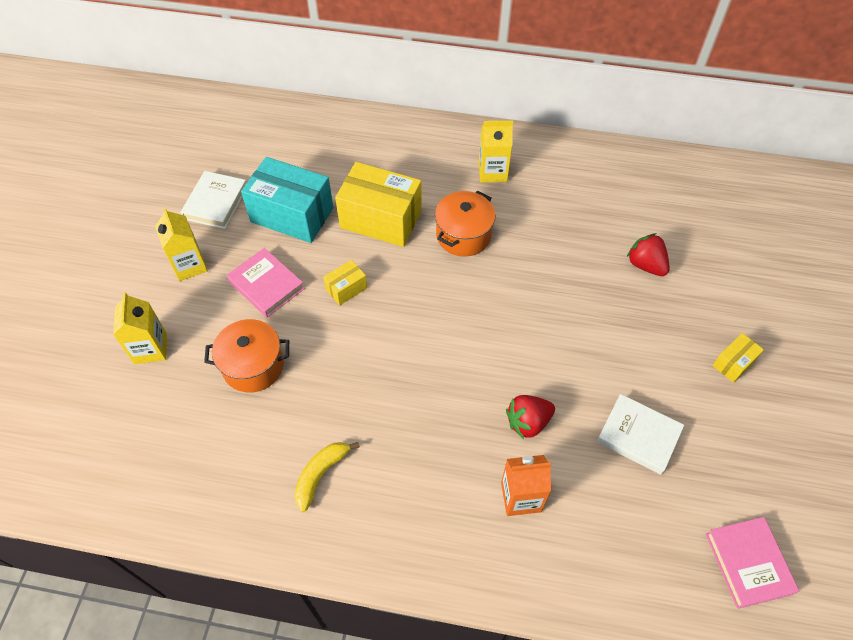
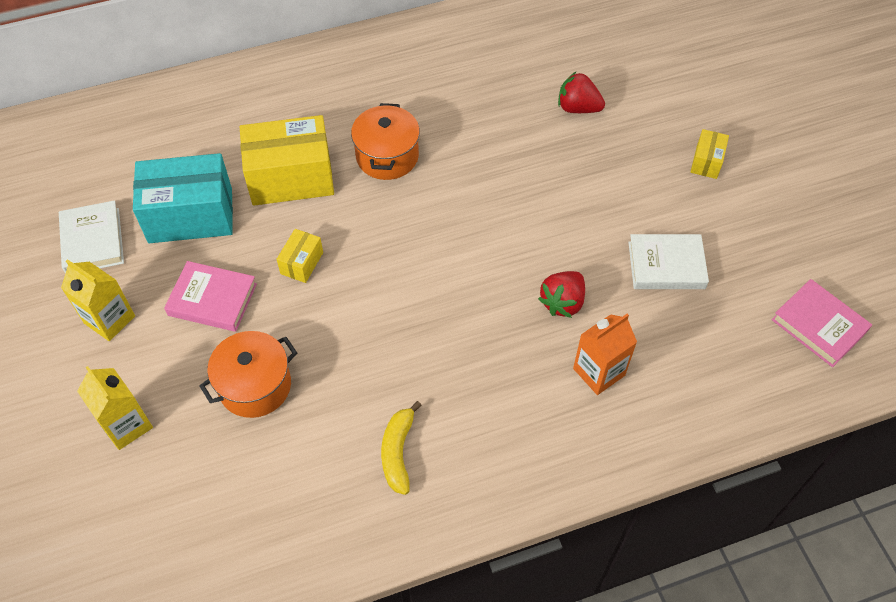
camera: 30 degrees left, 0 degrees up
yellow carton [479,121,513,182] -> none

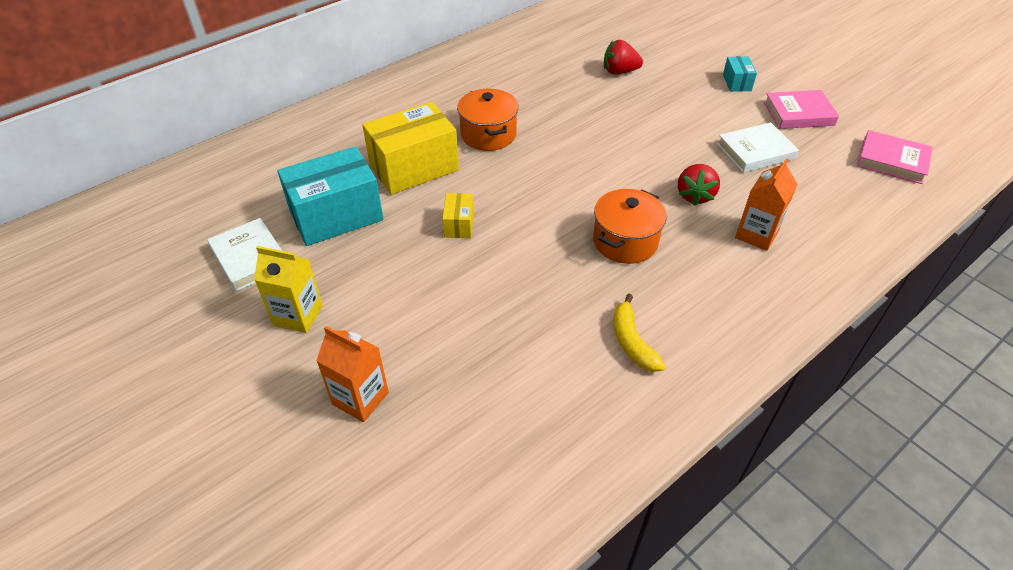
camera: 20 degrees left, 10 degrees down
yellow carton [77,366,153,450] -> orange carton [316,326,389,422]
pink book [164,261,257,332] -> pink book moved to [764,90,839,129]
orange pot [200,331,297,418] -> orange pot moved to [593,189,667,264]
yellow box [691,129,729,179] -> turquoise box [723,56,757,92]

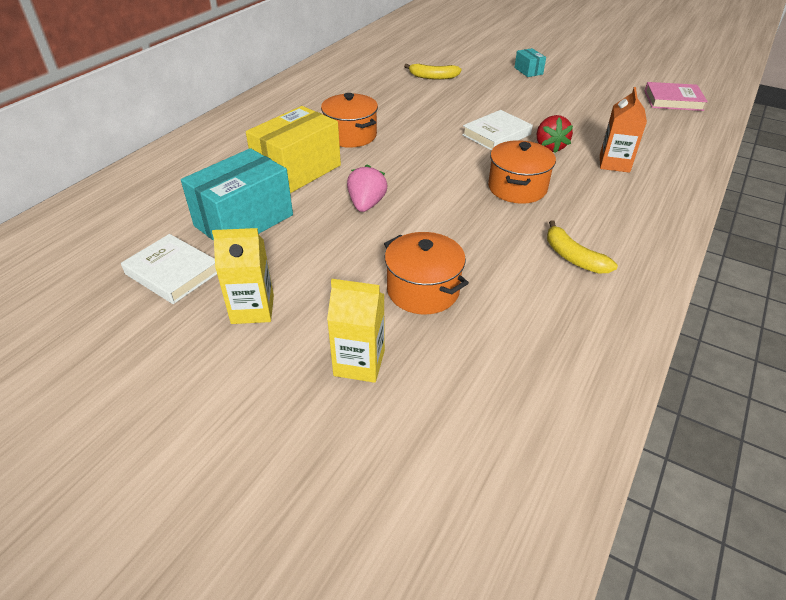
camera: 20 degrees left, 5 degrees down
orange carton [316,326,389,422] -> yellow carton [327,279,385,383]
yellow box [442,193,474,238] -> pink strawberry [347,164,388,212]
red strawberry [604,40,643,75] -> yellow banana [404,64,462,80]
white book [717,122,799,173] -> white book moved to [462,110,533,151]
pink book [764,90,839,129] -> none
none -> orange pot [384,232,469,314]

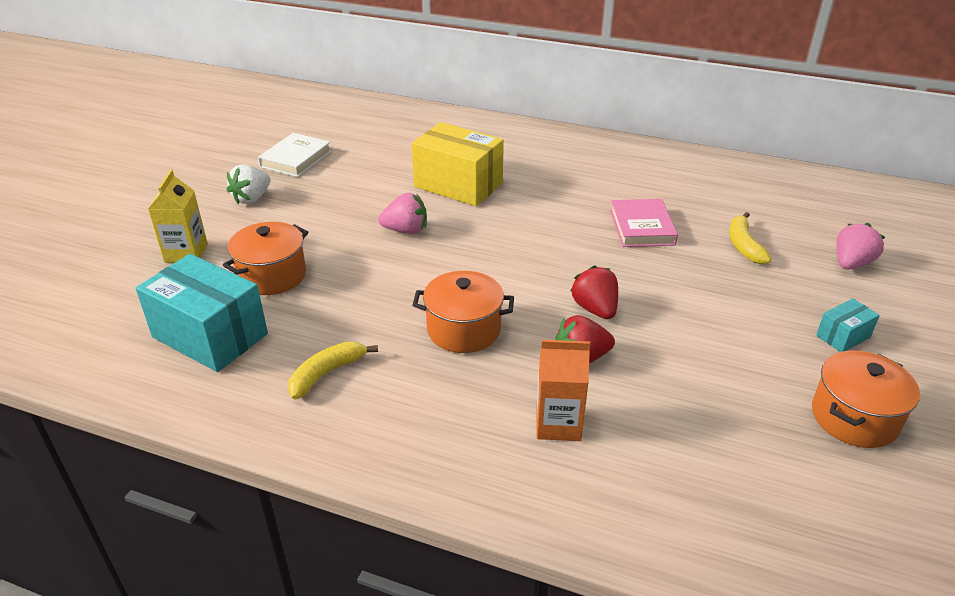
camera: 80 degrees right, 5 degrees down
turquoise box [181,148,293,240] -> turquoise box moved to [136,254,268,372]
yellow carton [212,228,274,324] -> white strawberry [227,164,270,204]
orange pot [321,93,378,148] -> orange pot moved to [812,350,920,448]
white book [462,110,533,151] -> red strawberry [570,265,618,319]
pink book [645,82,708,111] -> pink book moved to [610,199,678,247]
none -> pink strawberry [836,223,885,270]

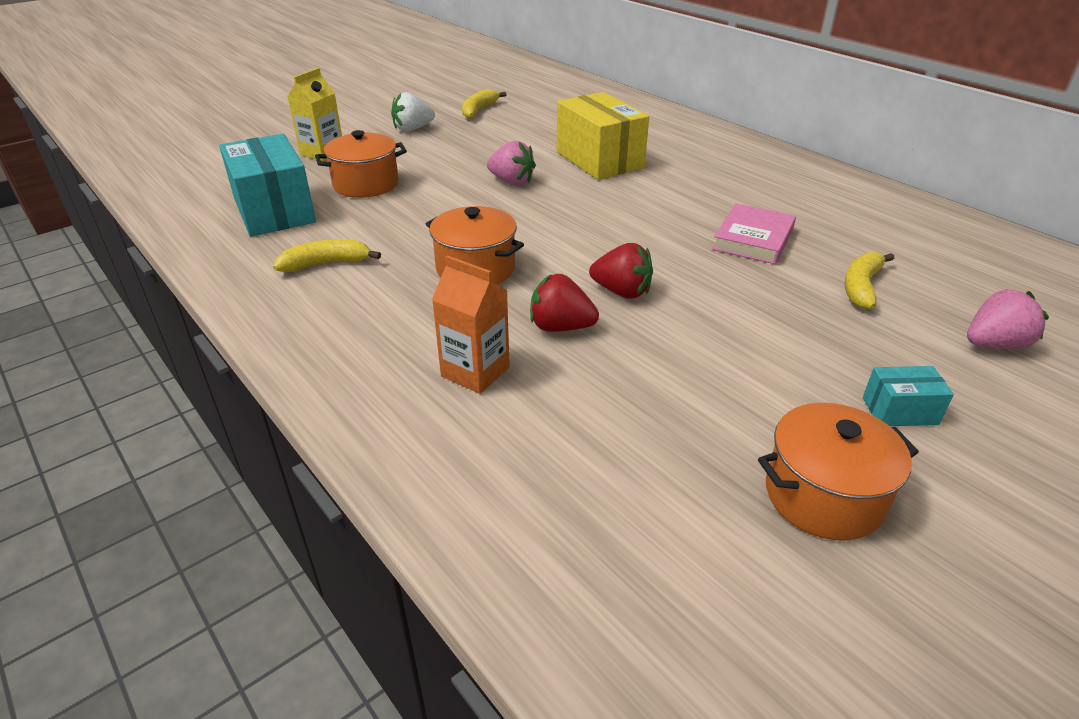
camera: 30 degrees right, 0 degrees up
white book [258,133,331,177] -> yellow banana [462,89,507,119]
red strawberry [570,265,618,319] -> red strawberry turned 105 degrees clockwise [589,243,653,299]

